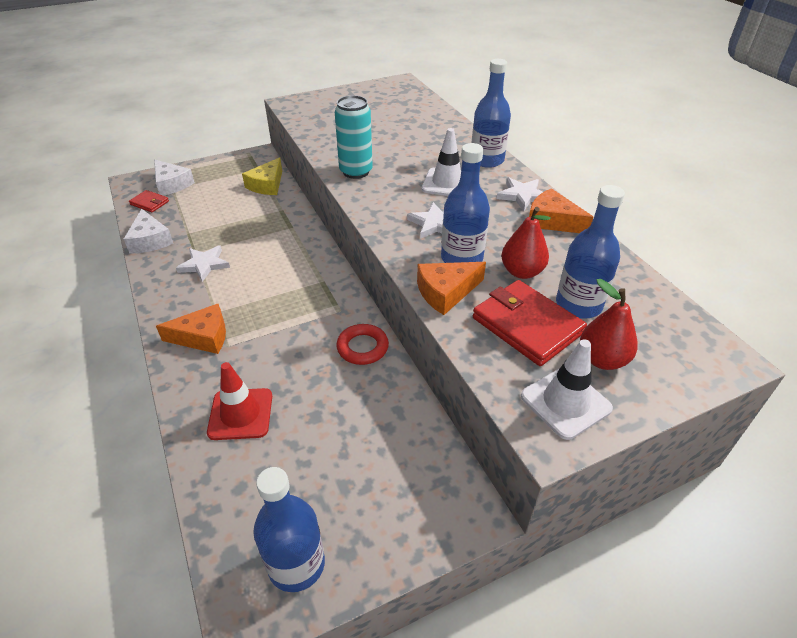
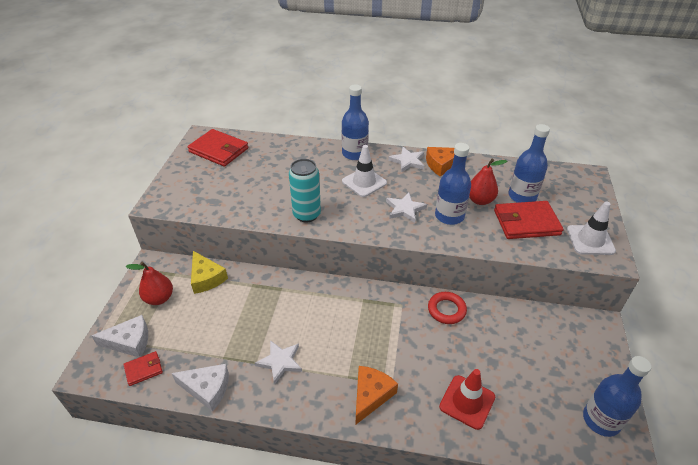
camera: 55 degrees left, 0 degrees up
orange cheese [417,262,486,315] -> none
red pear [580,279,638,370] -> red pear moved to [126,262,173,305]
none -> red wallet [188,129,248,167]

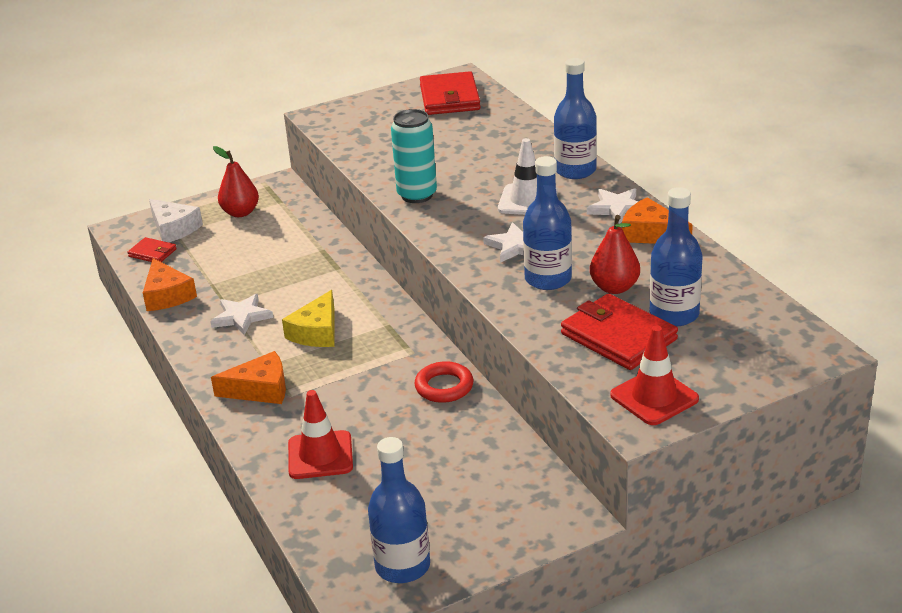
camera: 55 degrees right, 10 degrees down
white cheese [171,364,229,412] -> orange cheese [143,258,197,311]
yellow cheese [191,251,228,294] -> yellow cheese moved to [282,290,335,347]
white traffic cone [567,201,616,255] -> red traffic cone [610,325,699,425]

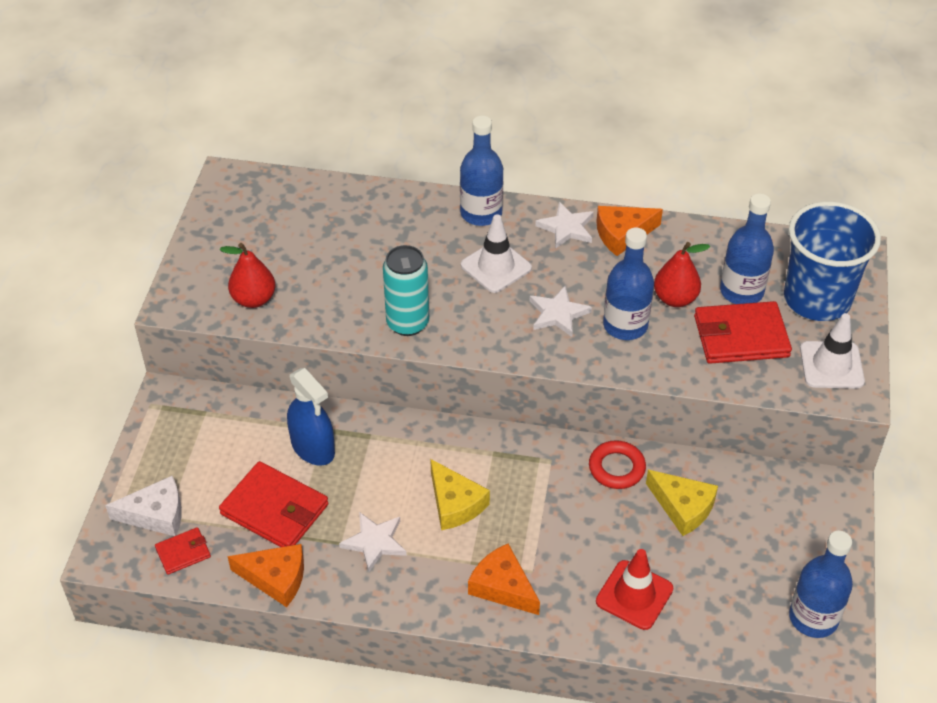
camera: 55 degrees left, 15 degrees up
orange cheese [211,351,286,404] -> orange cheese turned 75 degrees counterclockwise [468,544,540,615]
red pear [213,146,259,217] -> red pear moved to [220,243,275,308]
red wallet [420,71,481,115] -> red wallet moved to [219,461,329,547]
red traffic cone [610,325,699,425] -> white traffic cone [800,313,865,389]
none -> blue spray bottle [287,368,335,466]
none -> yellow cheese [646,470,718,536]
none -> blue cup [784,201,881,321]

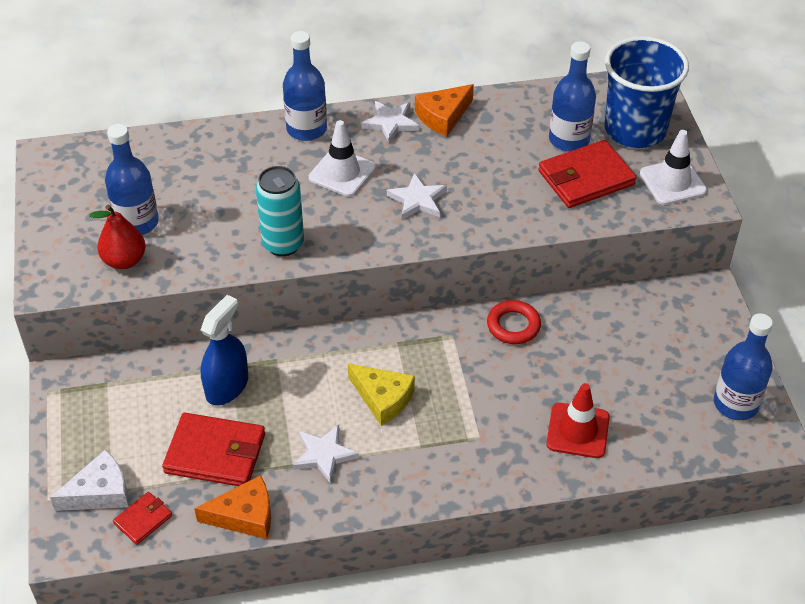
camera: 20 degrees left, 0 degrees up
blue spray bottle [287,368,335,466] -> blue spray bottle turned 90 degrees counterclockwise [201,295,248,405]
orange cheese [468,544,540,615] -> none
blue bottle [603,227,654,340] -> blue bottle moved to [105,124,159,235]
yellow cheese [646,470,718,536] -> none
red pear [654,242,710,307] -> none

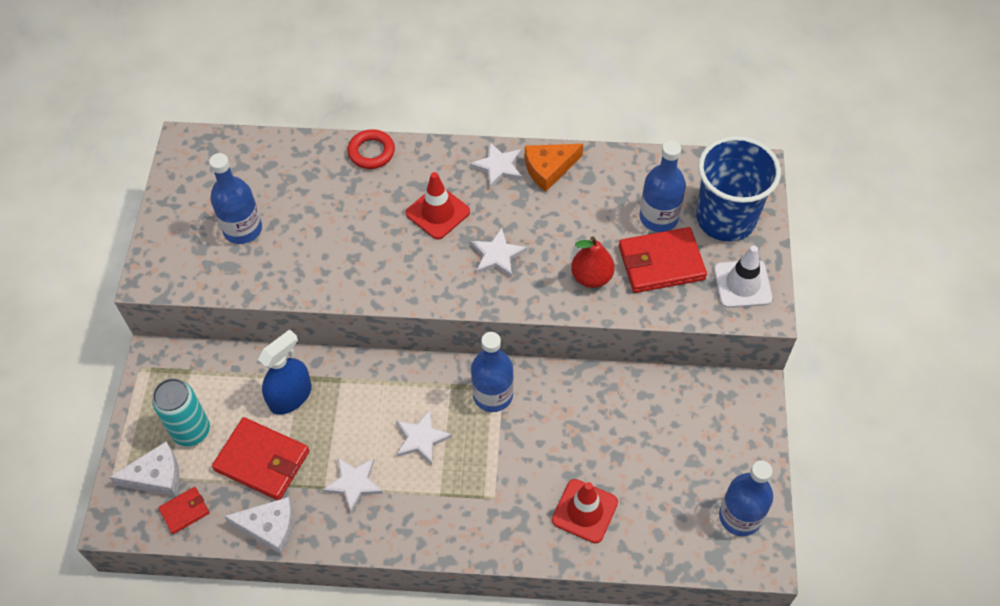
camera: 15 degrees right, 10 degrees up
red pear [89,205,146,269] -> red pear moved to [571,236,615,288]
orange cheese [194,475,271,539] -> white cheese [224,497,294,555]
turquoise can [256,166,304,256] -> turquoise can moved to [152,378,210,446]
blue bottle [283,31,327,141] -> blue bottle moved to [471,332,514,412]
white traffic cone [309,120,376,197] -> red traffic cone [406,172,470,239]
yellow cheese [348,363,415,426] -> white star [396,409,452,465]
red ring [487,300,541,344] -> red ring moved to [347,129,395,169]

